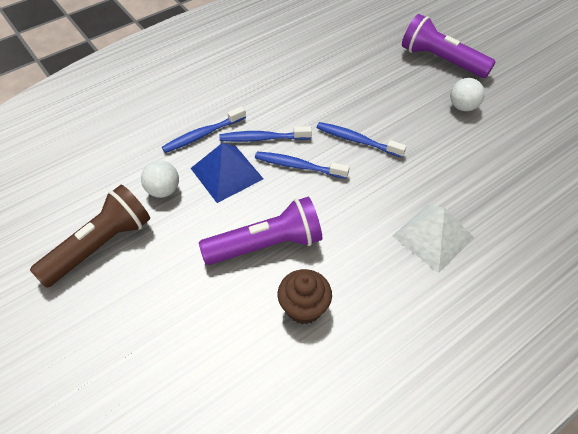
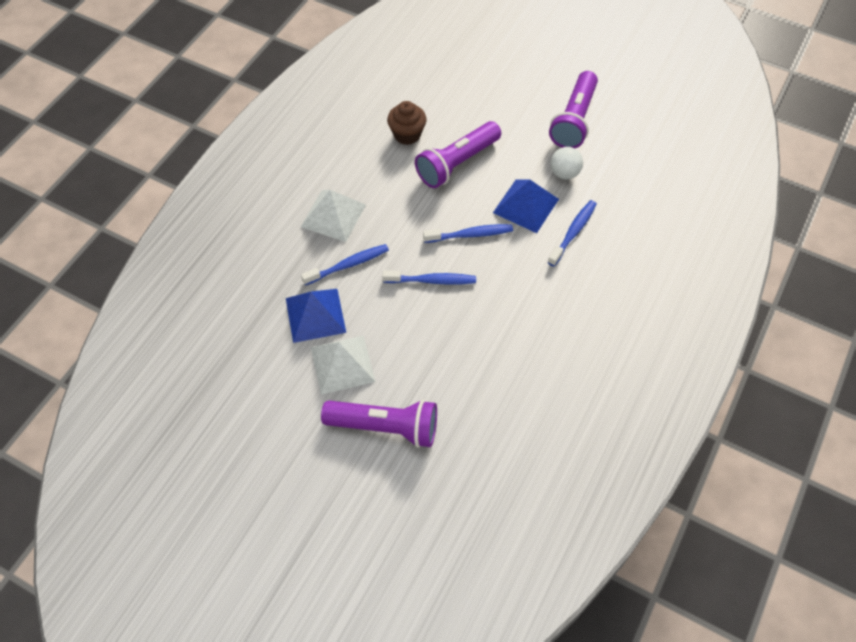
camera: 155 degrees right, 5 degrees up
brown flashlight [30,185,150,288] -> purple flashlight [549,71,598,148]
blue toothbrush [219,126,312,142] -> blue toothbrush moved to [301,244,389,285]
white ball [450,78,485,111] -> white pyramid [311,335,375,395]
none -> blue pyramid [286,289,346,343]

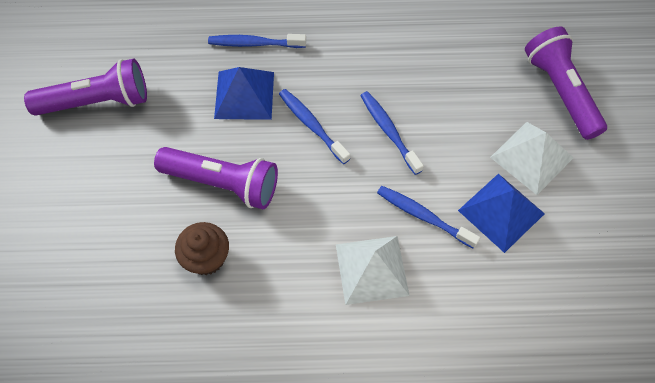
camera: 120 degrees left, 5 degrees up
white ball [551,147,583,179] -> none

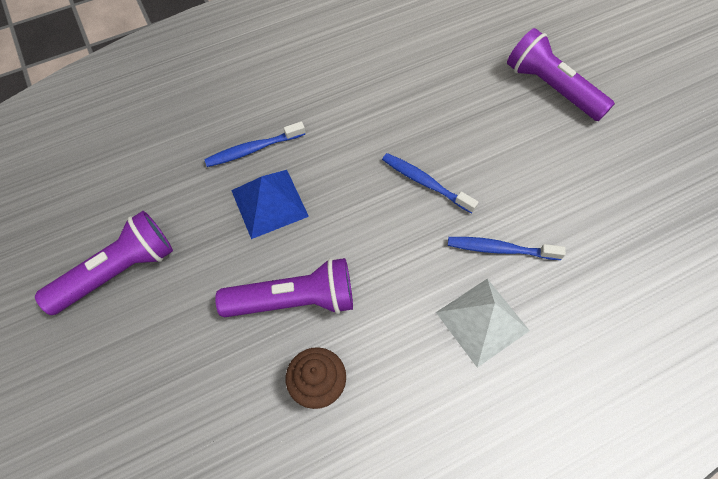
camera: 25 degrees left, 0 degrees up
blue toothbrush [279,89,350,164] -> none
blue pyramid [458,174,545,253] -> none
white pyramid [490,122,573,195] -> none

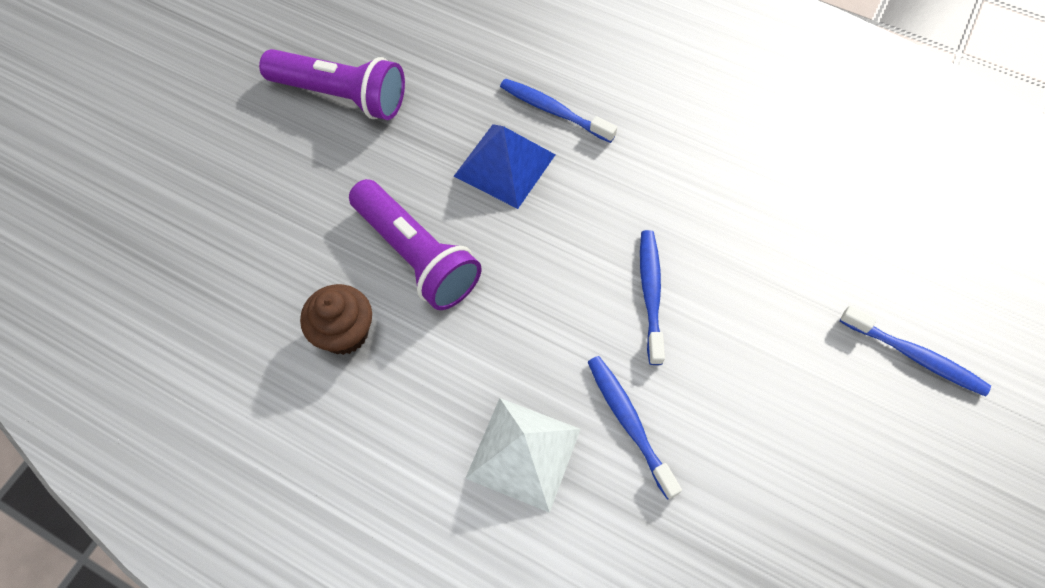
camera: 55 degrees right, 0 degrees up
purple flashlight [507,28,615,121] -> blue toothbrush [840,306,991,396]

